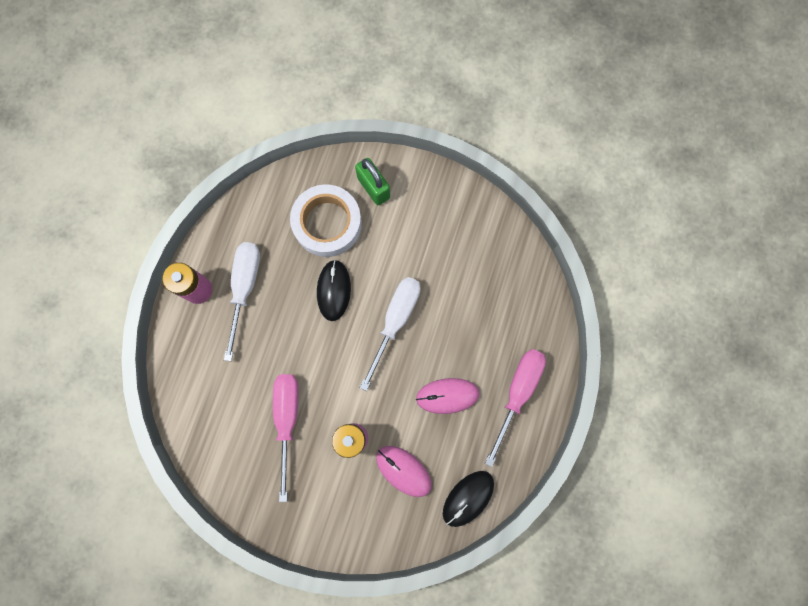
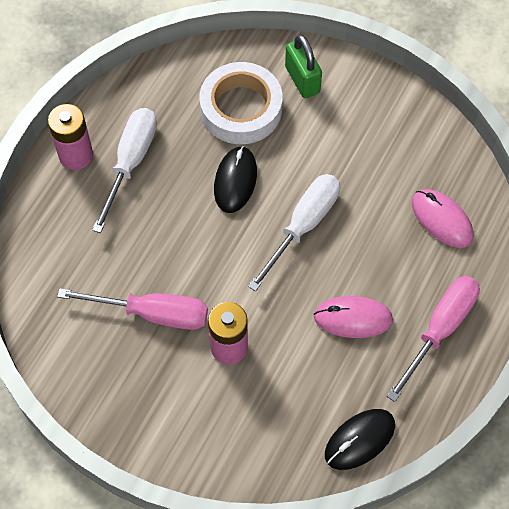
camera: 10 degrees right, 15 degrees down
pink screwdriver [273,374,299,502] -> pink screwdriver turned 90 degrees clockwise [57,288,208,330]
pink mouse [376,446,432,497] -> pink mouse moved to [412,189,473,248]

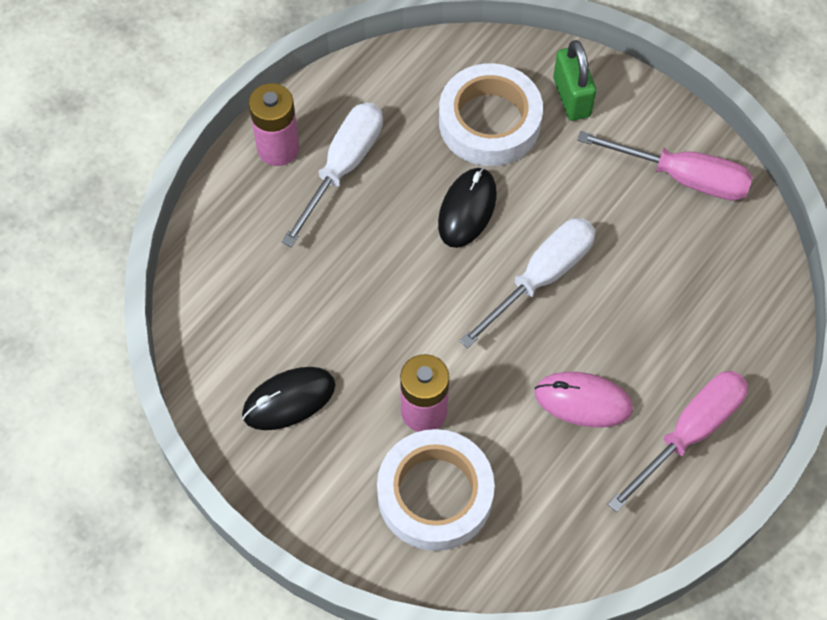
camera: 10 degrees right, 0 degrees up
pink screwdriver [57,288,208,330] -> pink screwdriver moved to [578,131,753,201]
black mouse [325,409,395,470] -> black mouse moved to [242,367,336,430]
pink mouse [412,189,473,248] -> none
none -> white tape [377,429,495,551]

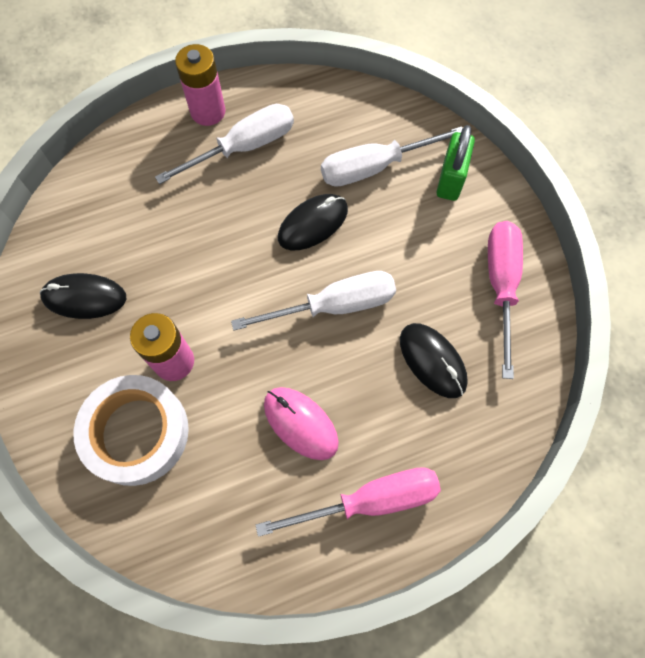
camera: 30 degrees right, 5 degrees up
white tape [439,63,543,166] -> white screwdriver [321,126,463,187]
pink screwdriver [578,131,753,201] -> pink screwdriver turned 135 degrees counterclockwise [488,221,523,379]
none -> black mouse [400,323,468,398]

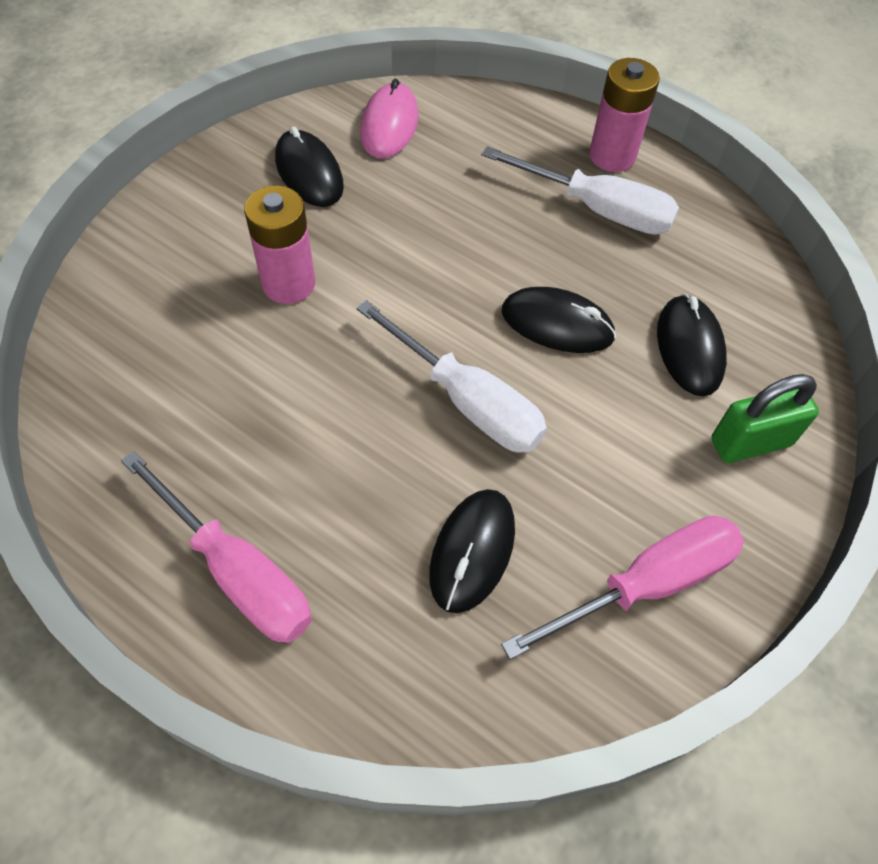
camera: 55 degrees right, 10 degrees down
white tape [73,375,189,486] -> none
pink mouse [264,387,339,460] -> pink mouse moved to [360,79,418,158]
white screwdriver [321,126,463,187] -> black mouse [657,294,727,396]

